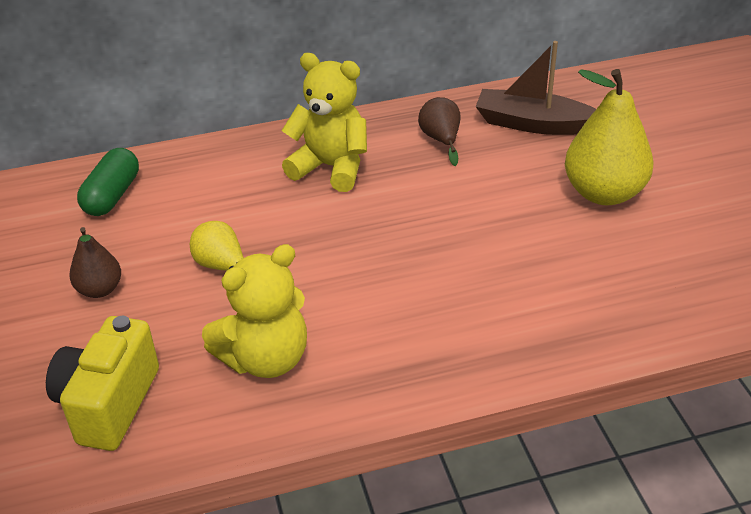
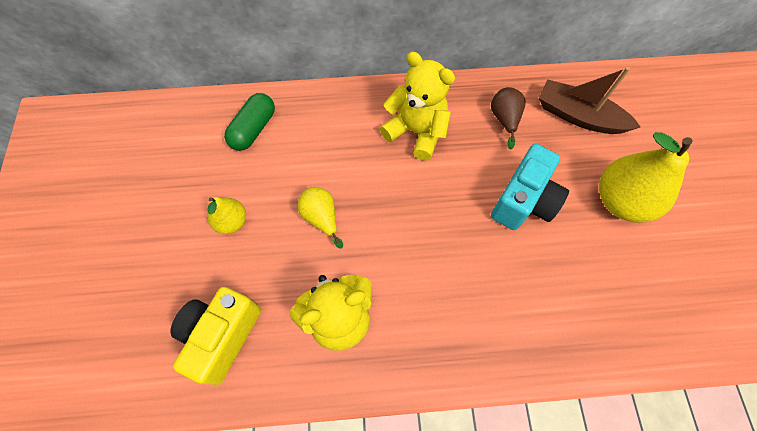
camera: 10 degrees right, 25 degrees up
brown pear [69,227,121,298] -> yellow pear [207,197,246,234]
none -> turquoise camera [491,144,569,230]

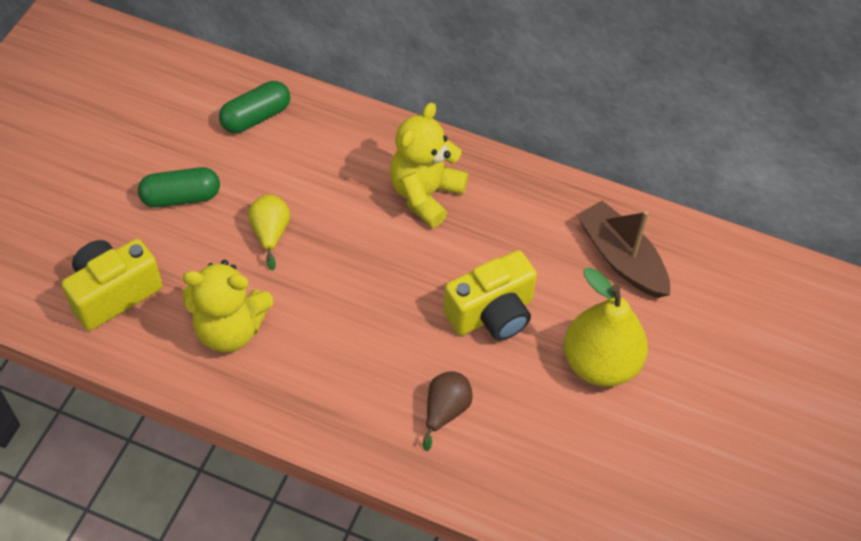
camera: 25 degrees right, 10 degrees down
yellow pear [207,197,246,234] -> green capsule [138,167,220,208]
yellow teddy bear [380,52,455,161] -> yellow teddy bear turned 120 degrees counterclockwise [390,102,468,228]
brown pear [491,87,526,149] -> brown pear moved to [423,371,473,451]
turquoise camera [491,144,569,230] -> yellow camera [443,250,537,341]

